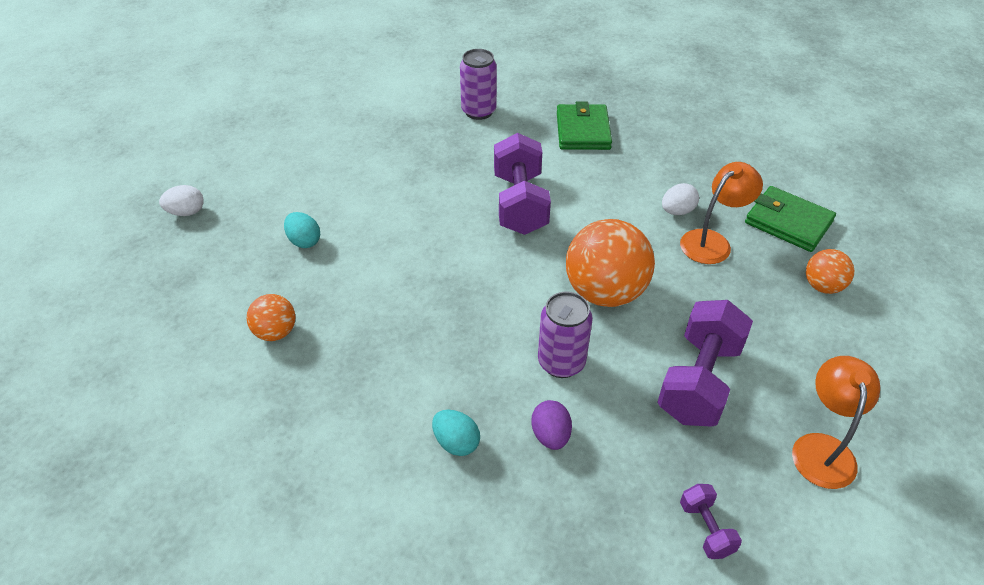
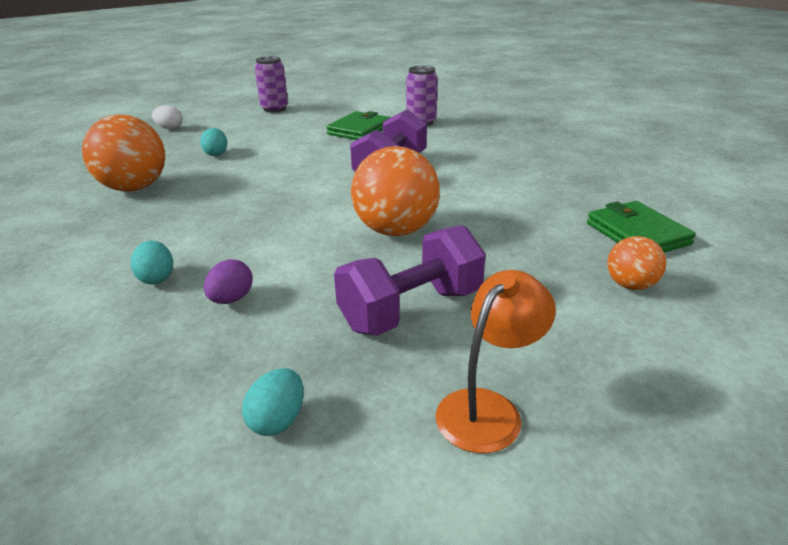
camera: 30 degrees right, 15 degrees down
orange ball [247,294,295,341] -> orange ball [82,114,165,191], size x1.92
purple can [538,292,593,378] -> purple can moved to [255,56,288,113]
green wallet [557,101,612,150] -> green wallet moved to [326,111,390,140]
white egg [662,183,699,215] -> none
orange lamp [680,162,763,264] -> none
purple dumbbell [680,484,742,559] -> turquoise egg [242,368,304,436]

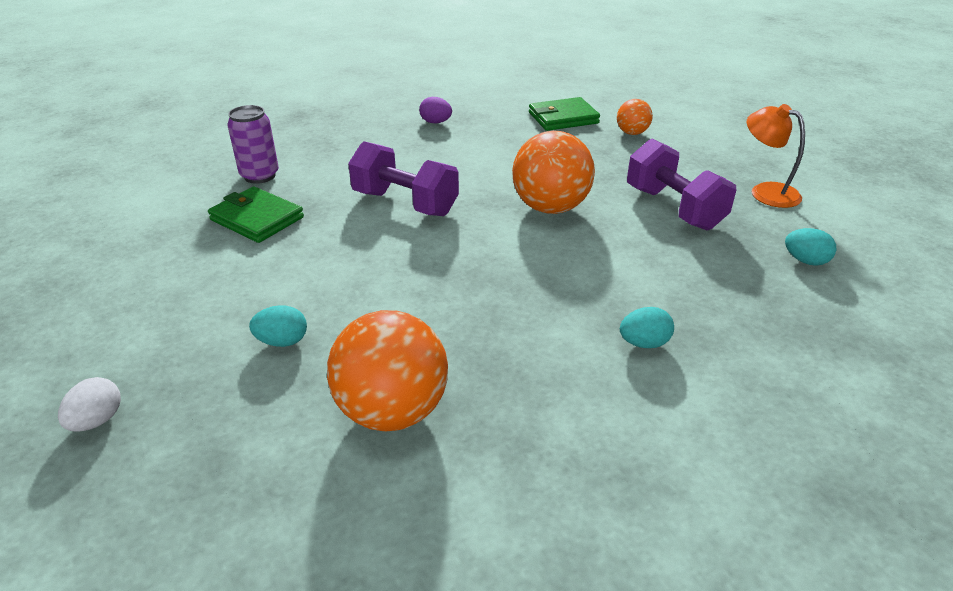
camera: 85 degrees left, 5 degrees up
purple egg [204,259,253,304] -> purple egg moved to [419,97,452,123]
purple can [255,56,288,113] -> none

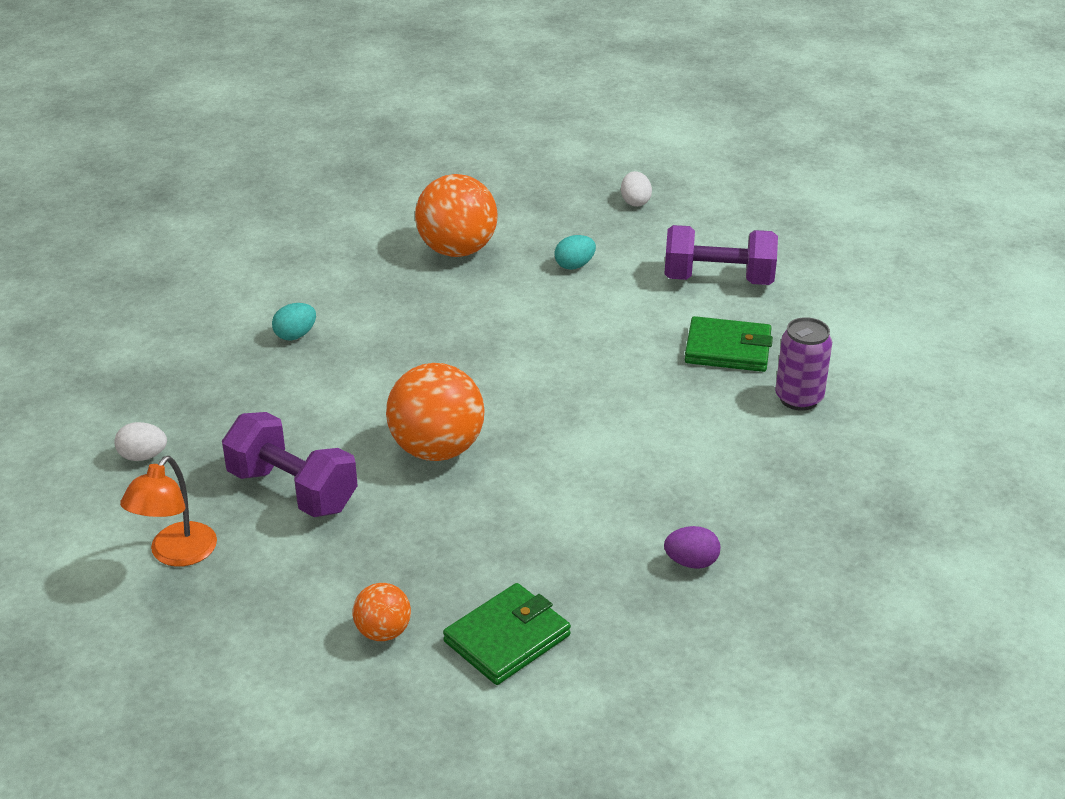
camera: 155 degrees right, 0 degrees up
purple dumbbell [348,141,459,216] -> purple dumbbell moved to [665,225,778,285]
orange lamp [747,104,805,208] -> orange lamp turned 90 degrees clockwise [120,456,217,567]
turquoise egg [785,228,837,266] -> white egg [114,422,167,461]

